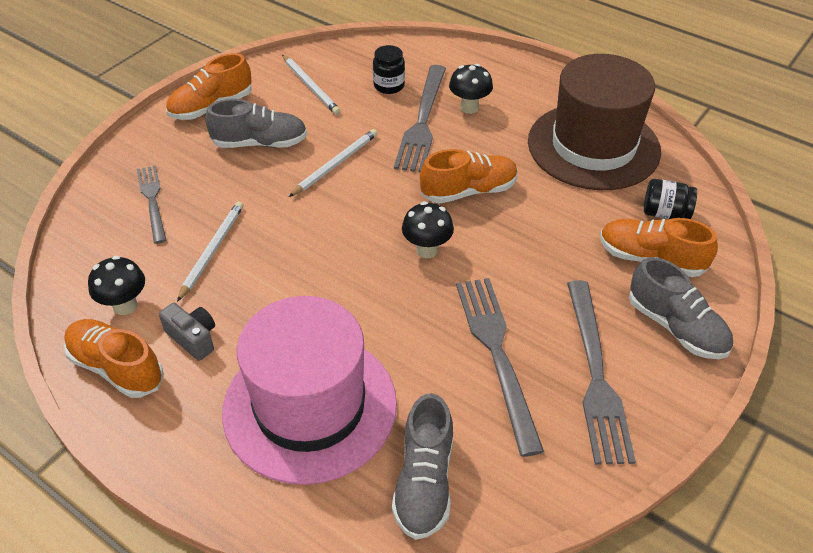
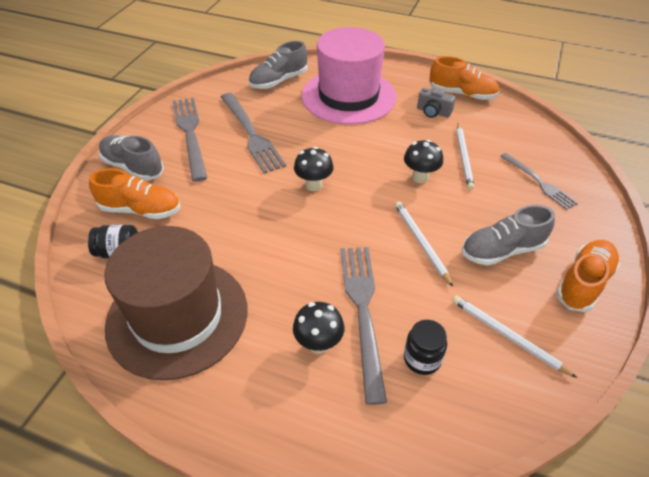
camera: 165 degrees right, 0 degrees up
black mushroom [88,256,145,315] -> black mushroom moved to [404,140,443,183]
white pencil [289,129,378,197] -> white pencil turned 135 degrees clockwise [395,201,453,287]
grey shoe [392,393,453,540] -> grey shoe turned 120 degrees counterclockwise [249,41,308,89]
orange shoe [420,149,518,204] -> none

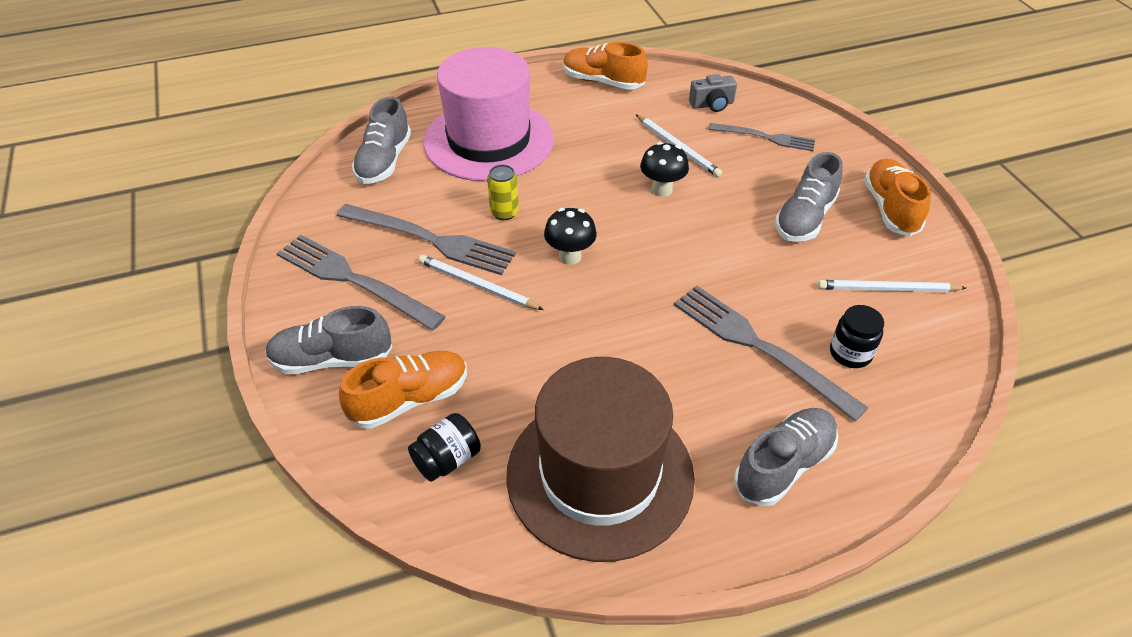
camera: 40 degrees left, 0 degrees up
black mushroom [293,302,344,354] -> none
white pencil [395,201,453,287] -> white pencil moved to [419,255,544,310]
grey camera [417,88,455,118] -> grey camera moved to [689,74,737,112]
orange shoe [429,56,499,100] -> orange shoe turned 135 degrees counterclockwise [563,42,648,90]
none -> yellow can [487,164,519,220]
none -> grey shoe [734,408,838,506]

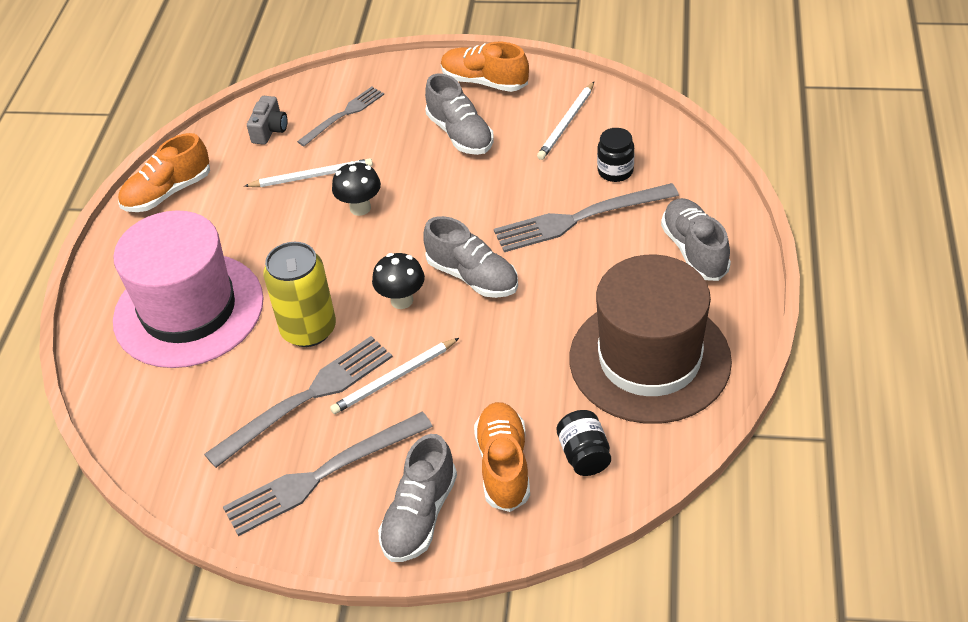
camera: 60 degrees left, 0 degrees up
grey shoe [352,97,411,184] -> grey shoe moved to [423,216,518,298]
yellow can [487,164,519,220] -> yellow can [263,242,336,347], size x1.84

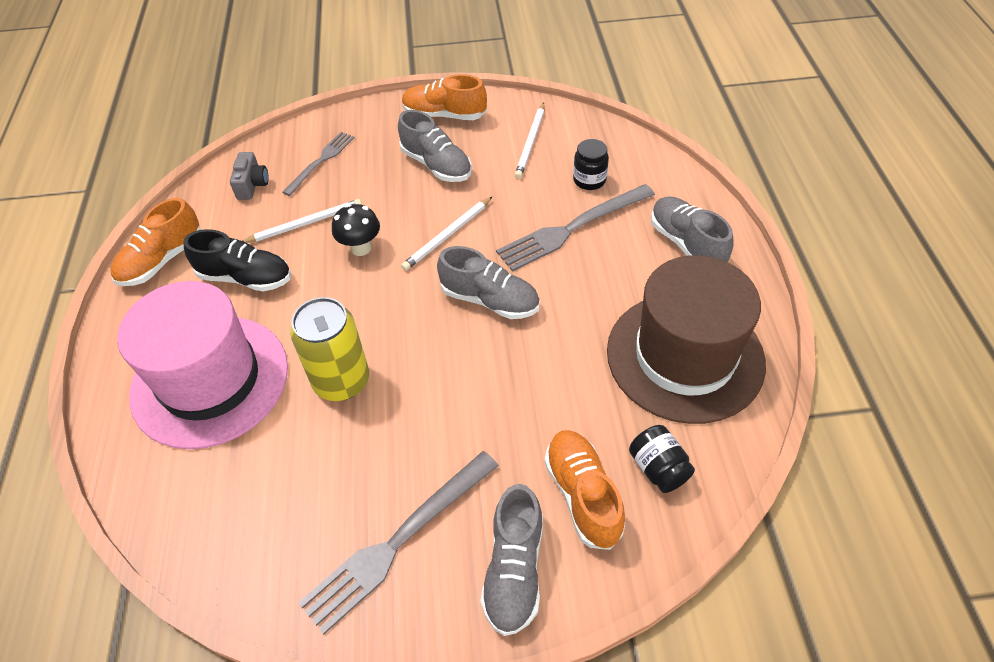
camera: 15 degrees left, 5 degrees up
grey fork [204,336,393,468] -> none
white pencil [330,338,459,414] -> white pencil moved to [401,196,493,271]
black mushroom [372,253,425,309] -> none
none -> black shoe [183,229,291,291]

